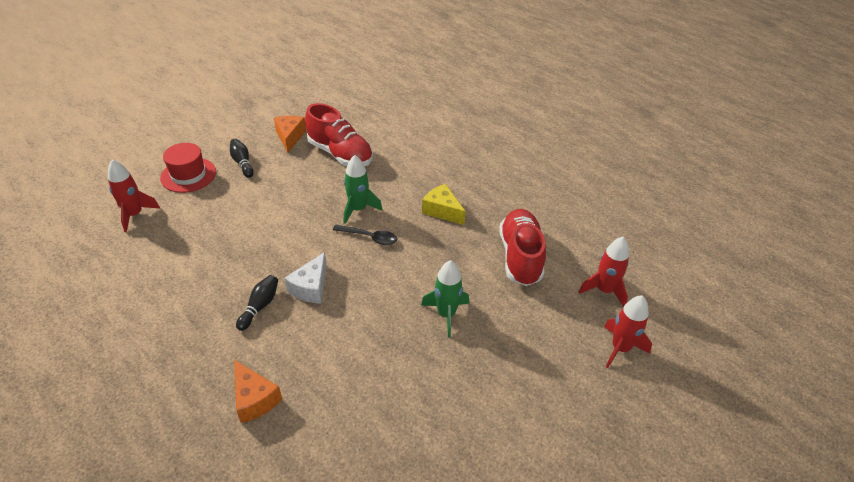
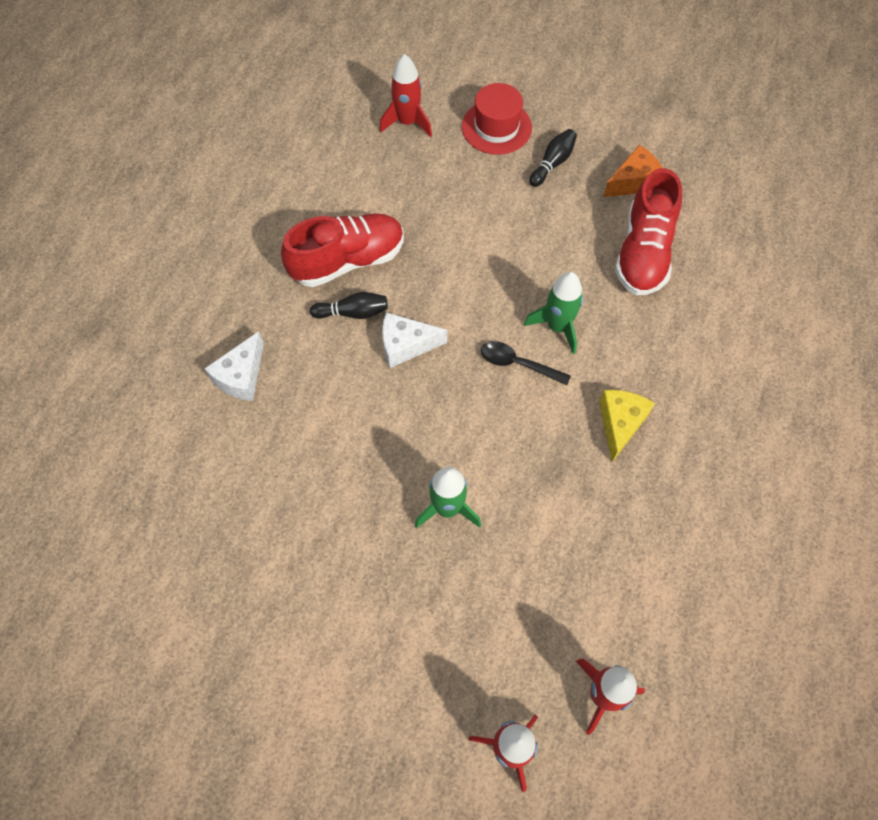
camera: 65 degrees right, 20 degrees up
orange cheese [234,360,282,423] -> white cheese [204,331,264,401]
black spoon [333,225,397,245] -> black spoon turned 120 degrees clockwise [481,341,571,385]
red shoe [499,209,546,286] -> red shoe moved to [281,213,404,287]

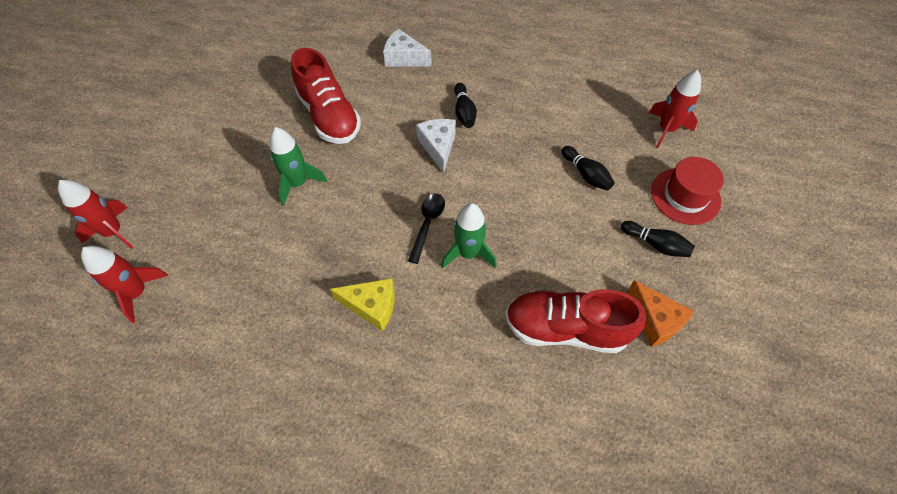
camera: 85 degrees right, 5 degrees down
red shoe [281,213,404,287] -> red shoe moved to [291,48,361,144]
none -> black bowling pin [562,146,614,191]

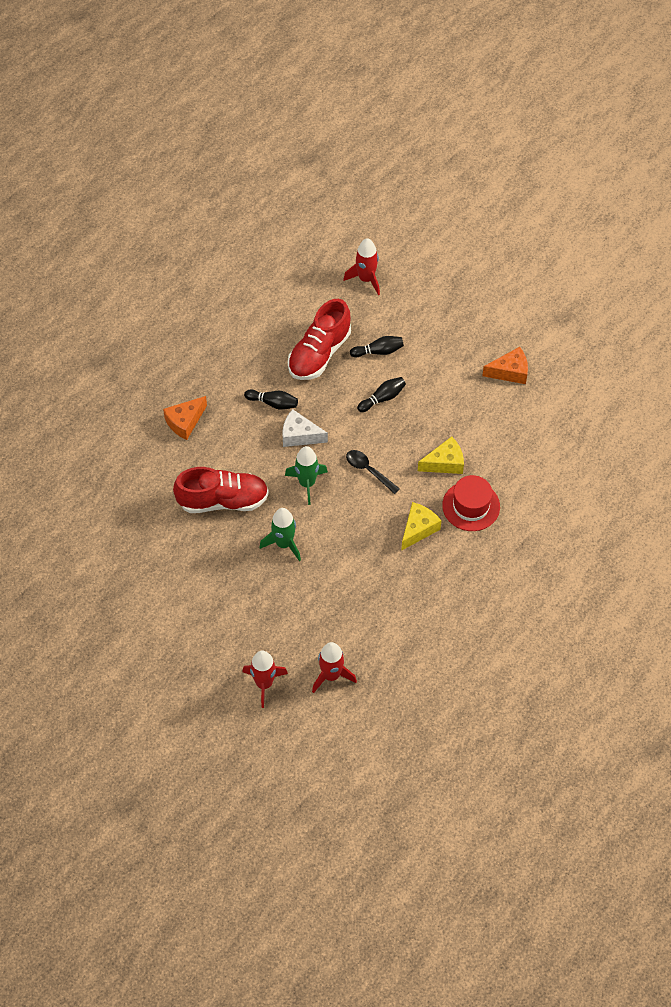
camera: 65 degrees left, 0 degrees up
white cheese [383,29,432,67] -> orange cheese [163,396,207,440]
green rocket [441,203,497,269] -> green rocket moved to [285,446,328,505]
red shoe [506,289,646,353] -> red shoe moved to [288,299,351,380]
black bowling pin [621,221,695,257] -> black bowling pin moved to [357,377,406,412]
red hat [651,157,724,225] -> red hat moved to [442,475,500,531]
none -> yellow cheese [418,436,464,474]

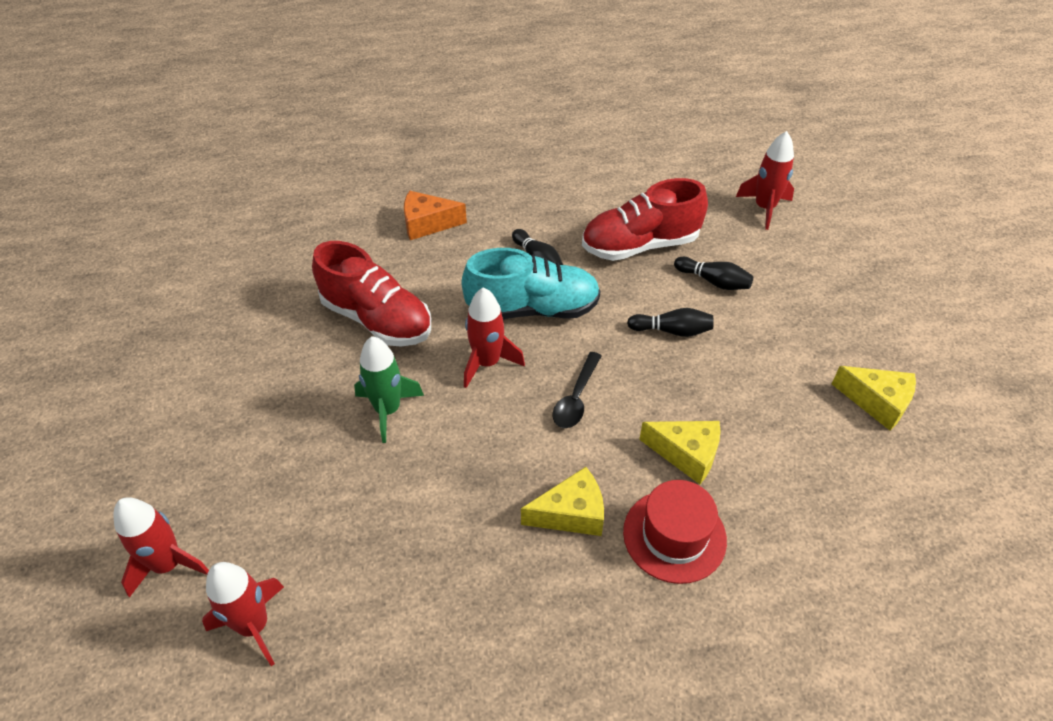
camera: 40 degrees right, 10 degrees down
white cheese [282,409,328,447] -> turquoise shoe [461,248,600,319]
green rocket [285,446,328,505] -> red rocket [464,287,525,388]
black spoon [346,450,400,494] -> black spoon turned 150 degrees counterclockwise [553,352,601,428]
orange cheese [482,347,528,384] -> yellow cheese [832,366,916,431]

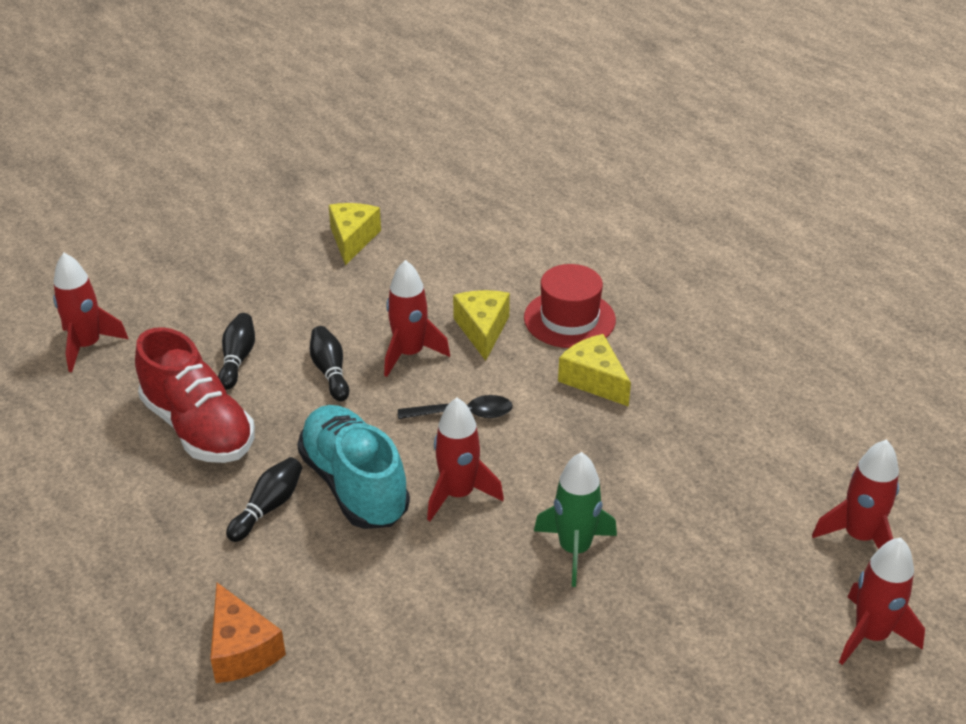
camera: 115 degrees left, 10 degrees down
red shoe [312,241,431,346] -> none
none -> red rocket [384,260,450,377]

